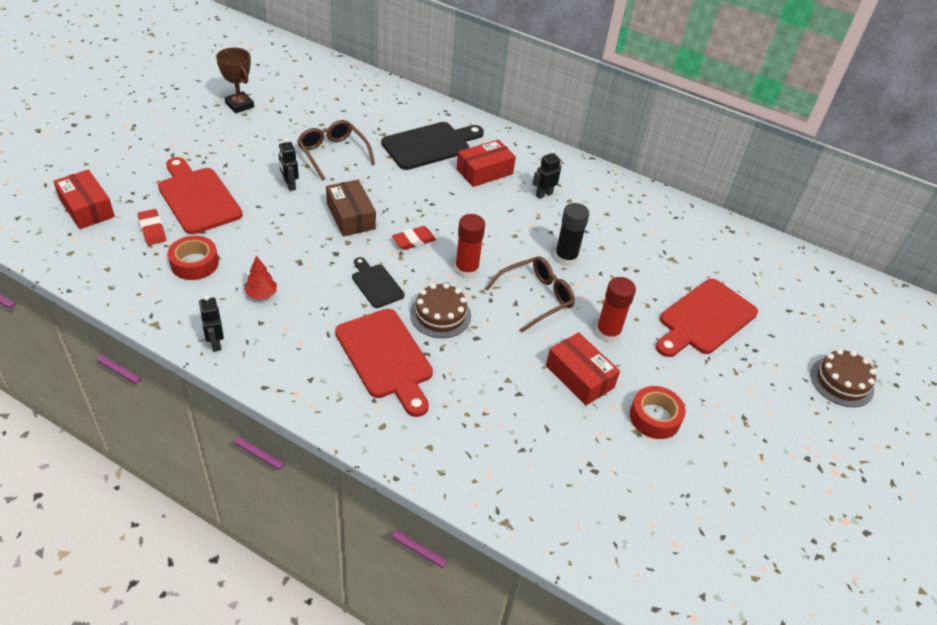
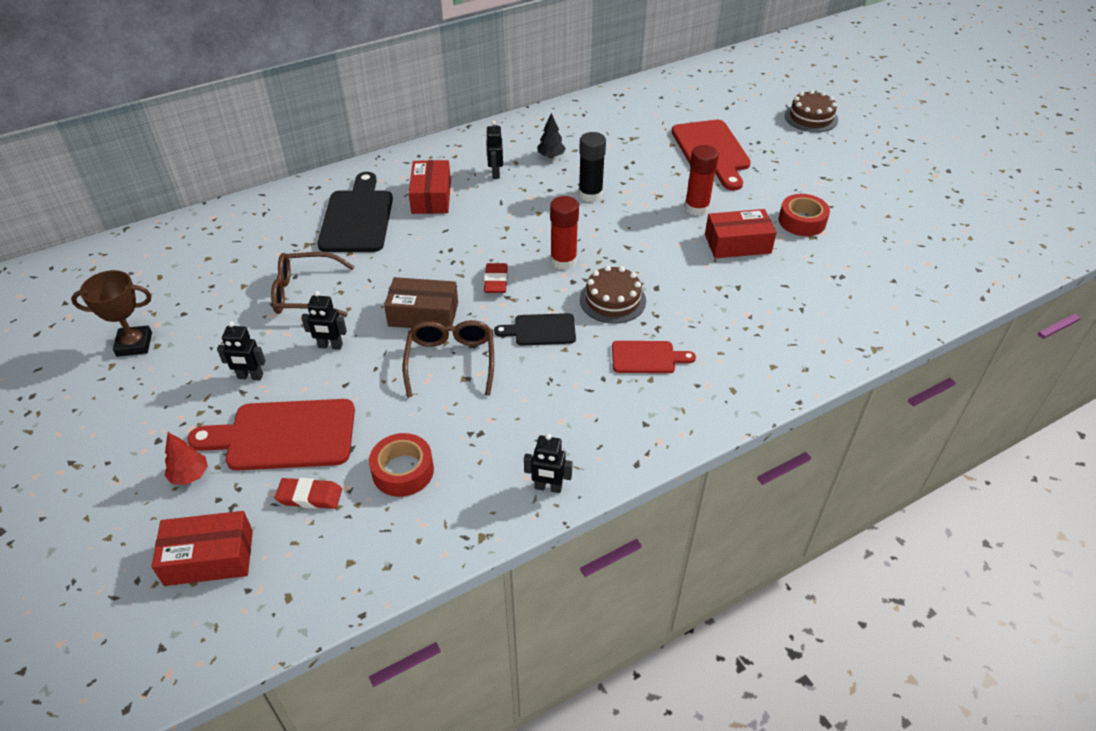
camera: 55 degrees left, 0 degrees up
red tree [244,256,277,300] -> red tree moved to [164,432,208,485]
red cutting board [335,309,433,417] -> red cutting board [612,341,696,373], size x0.56
brown glasses [485,256,575,333] -> brown glasses moved to [403,320,494,398]
none -> black robot [217,321,266,380]
none -> black tree [537,113,566,158]

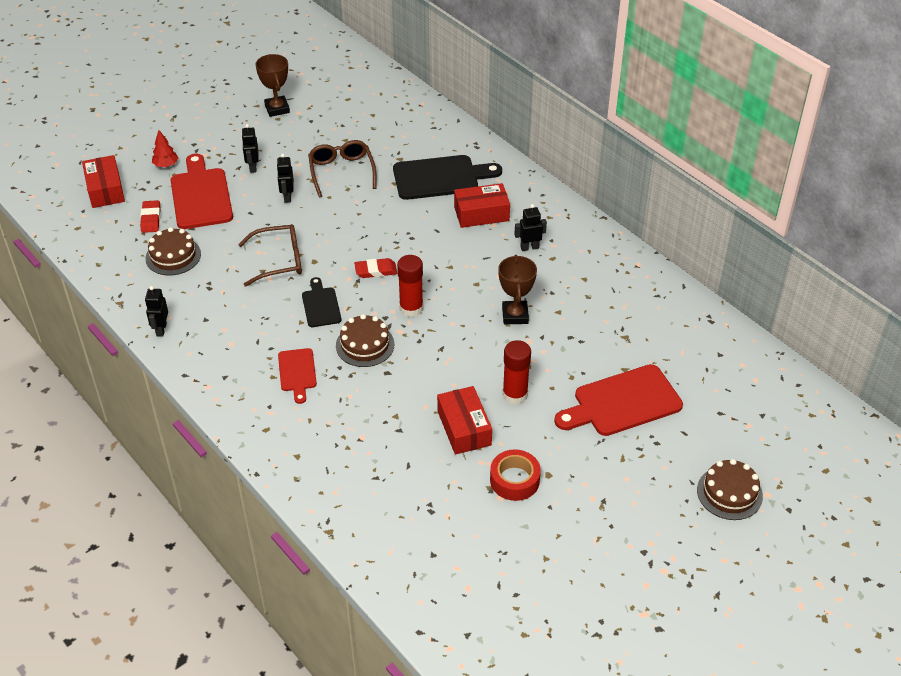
camera: 80 degrees right, 0 degrees up
red tape [369,433,434,497] -> brown cake [146,227,201,276]
brown box [384,277,458,331] -> none
black tree [537,113,566,158] -> none
black glue stick [578,132,606,202] -> brown trophy [498,255,537,325]

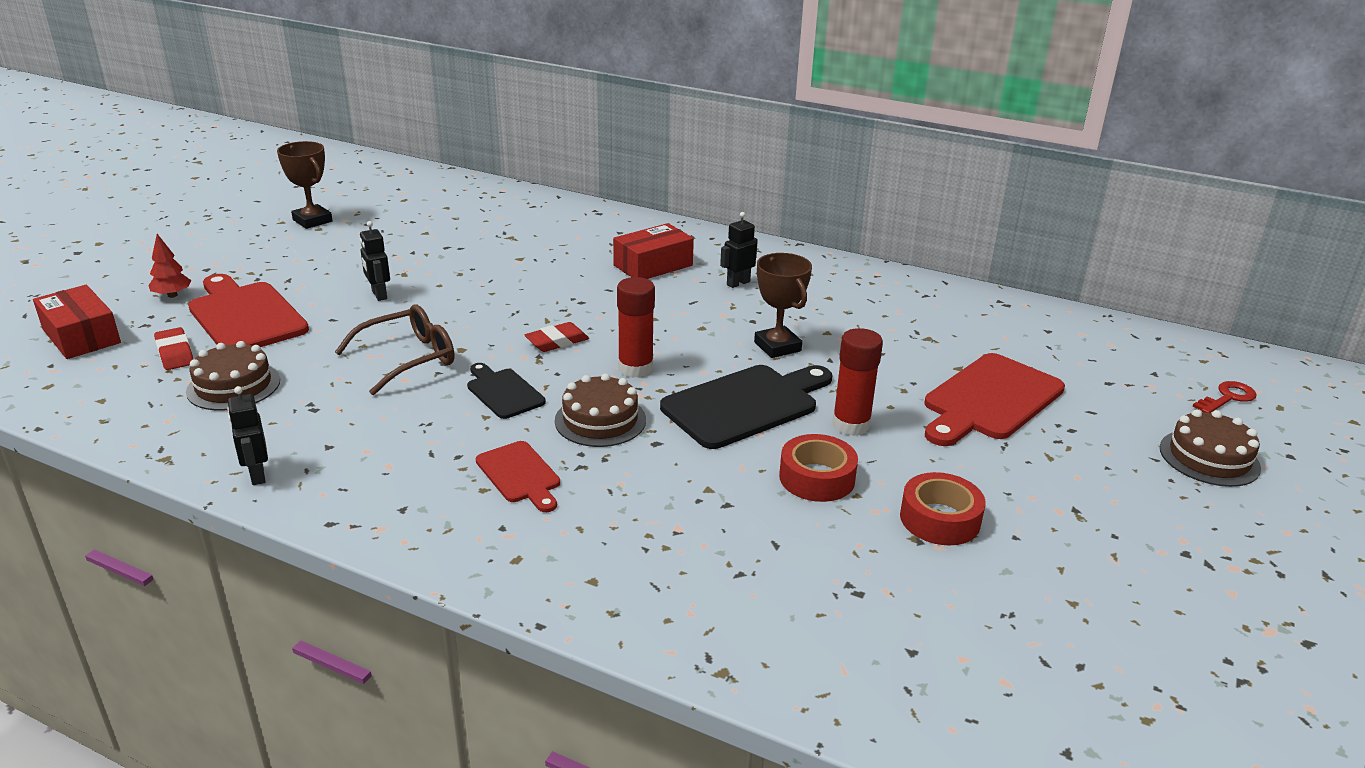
camera: 25 degrees left, 15 degrees down
black robot [241,124,258,173] -> none
brown glasses [308,140,377,197] -> none
black cutting board [393,155,502,200] -> black cutting board moved to [660,365,832,449]
red box [437,386,492,455] -> red tape [779,434,858,502]
none -> red key [1193,381,1257,413]

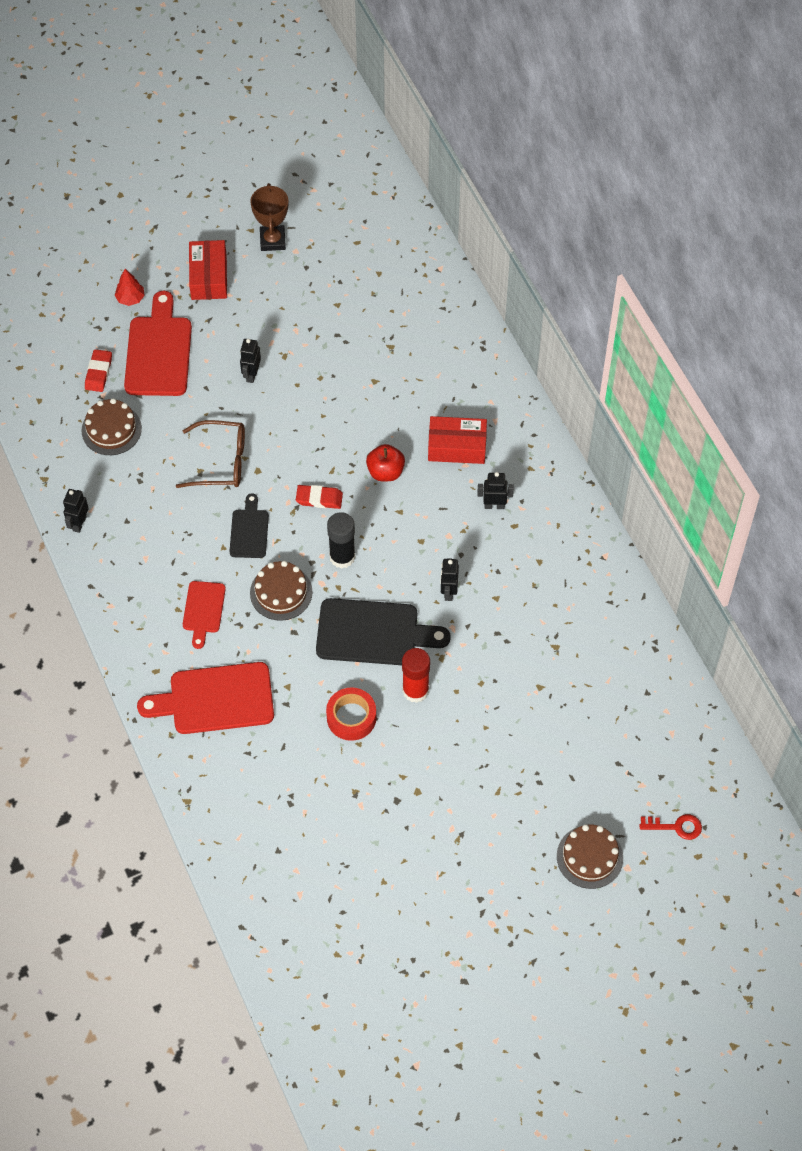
camera: 40 degrees right, 30 degrees up
red box [33,285,121,359] -> red box moved to [189,240,227,300]
red glue stick [617,277,655,378] -> black glue stick [327,512,355,569]
brown trophy [754,253,812,358] -> black robot [440,558,459,601]
red tape [900,472,986,545] -> none
red cutting board [924,353,1065,446] -> red cutting board moved to [137,662,274,734]
none -> red apple [366,444,405,481]

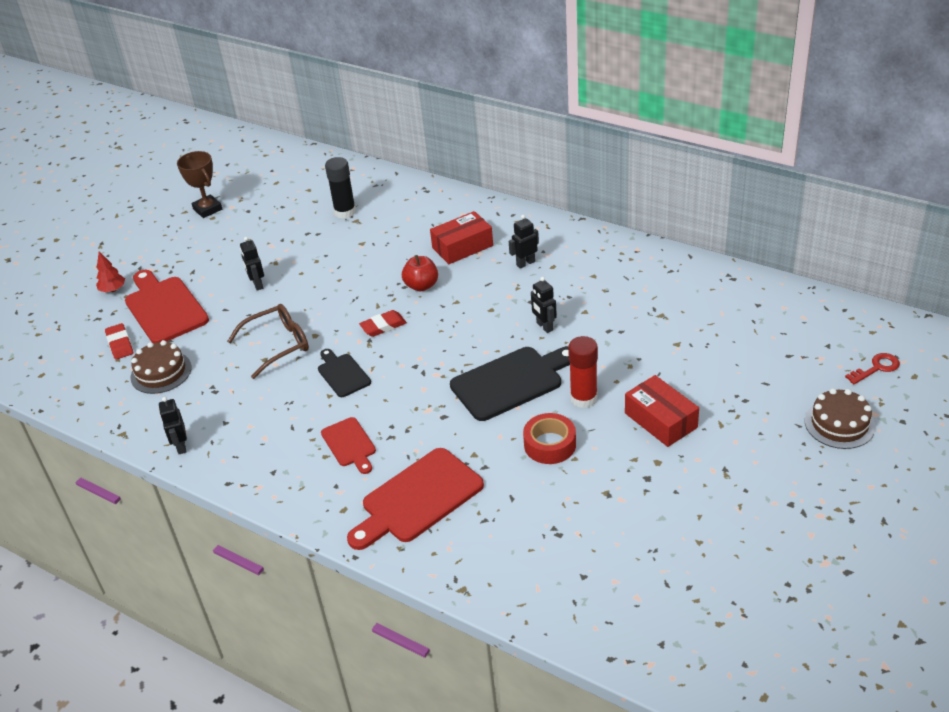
camera: 30 degrees left, 20 degrees down
red box [189,240,227,300] -> red box moved to [625,375,699,447]
brown cake [250,561,313,621] -> none
black glue stick [327,512,355,569] -> black glue stick moved to [325,157,356,218]

